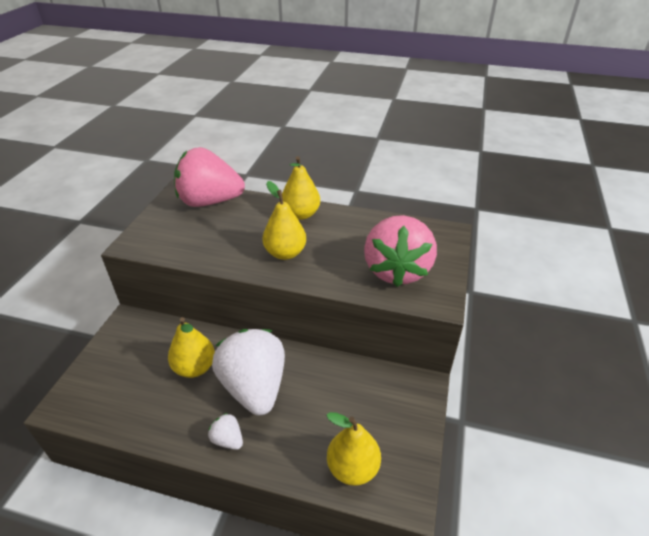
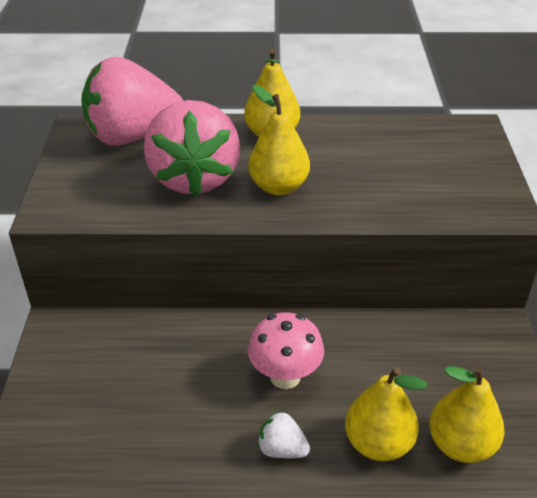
camera: 15 degrees left, 0 degrees up
yellow pear [168,317,215,378] -> yellow pear moved to [345,367,427,461]
white strawberry [212,329,285,415] -> pink mushroom [248,313,324,389]
pink strawberry [364,215,437,287] -> pink strawberry moved to [144,100,240,197]

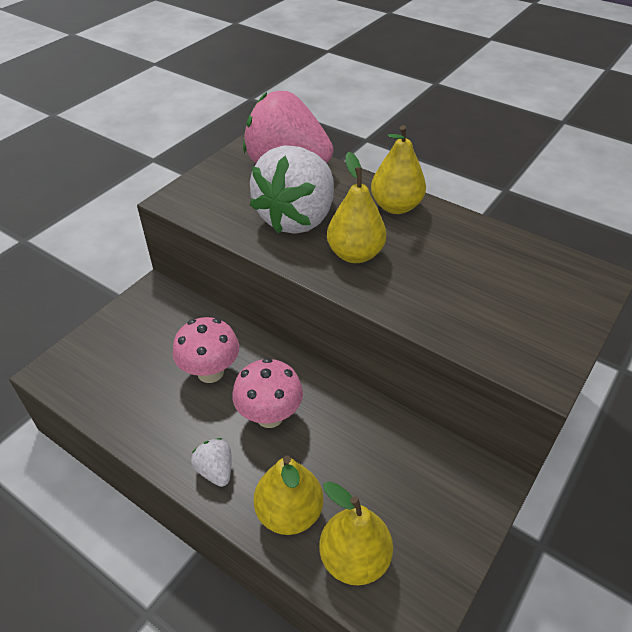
camera: 35 degrees right, 5 degrees up
pink strawberry [144,100,240,197] -> white strawberry [250,145,334,234]
none -> pink mushroom [173,317,239,383]

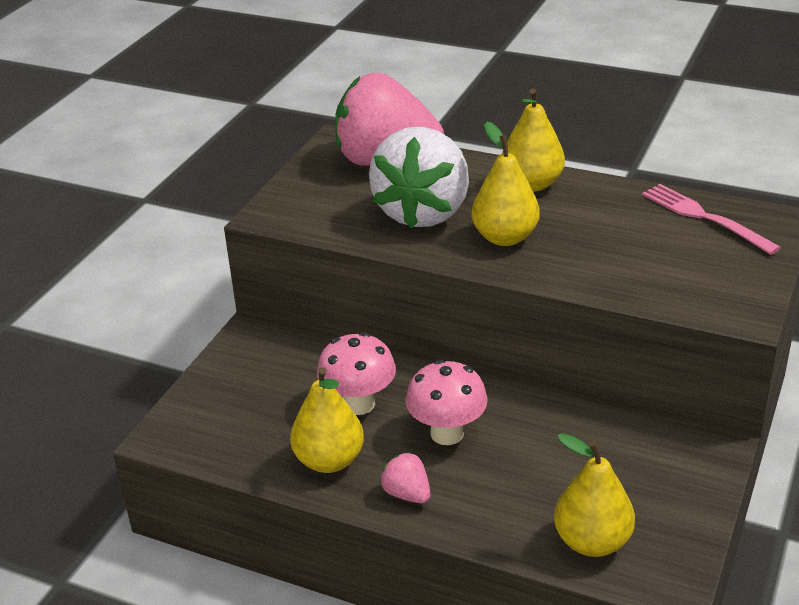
camera: 10 degrees left, 10 degrees down
white strawberry [191,438,232,487] -> pink strawberry [380,452,431,503]
yellow pear [254,455,323,535] -> yellow pear moved to [290,367,364,473]
none -> pink fork [642,184,781,255]

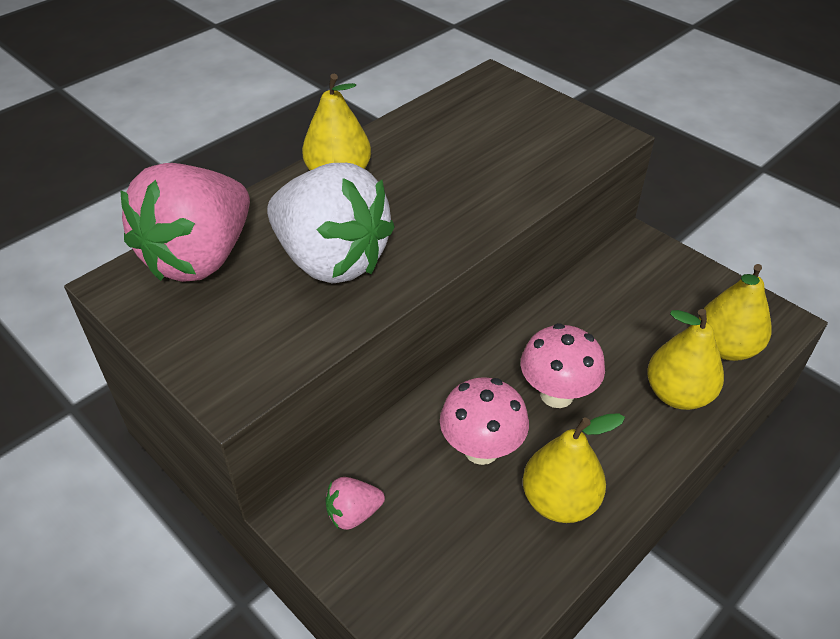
camera: 70 degrees left, 10 degrees up
pink strawberry [380,452,431,503] -> pink strawberry moved to [325,477,385,530]
yellow pear [472,121,540,246] -> yellow pear moved to [647,309,724,410]
pink fork [642,184,781,255] -> none

